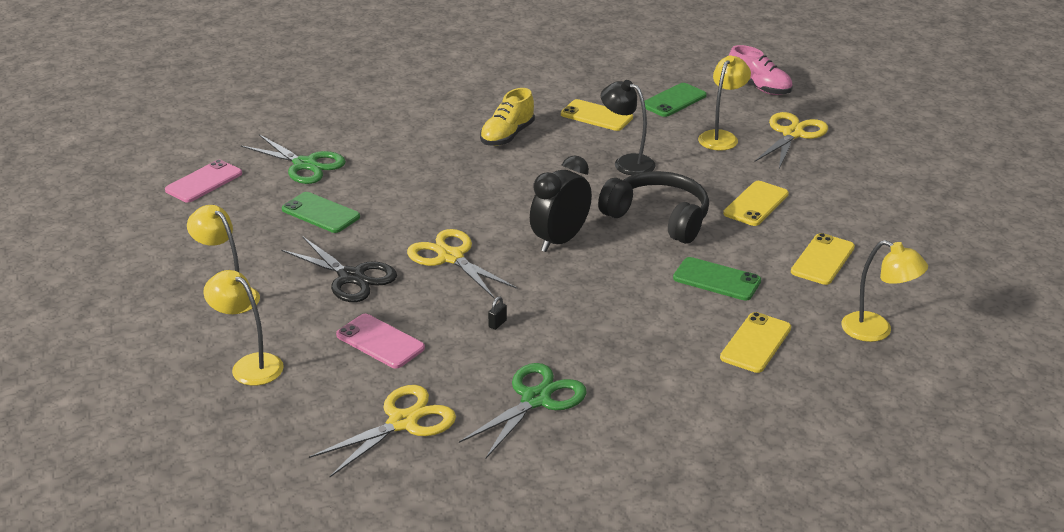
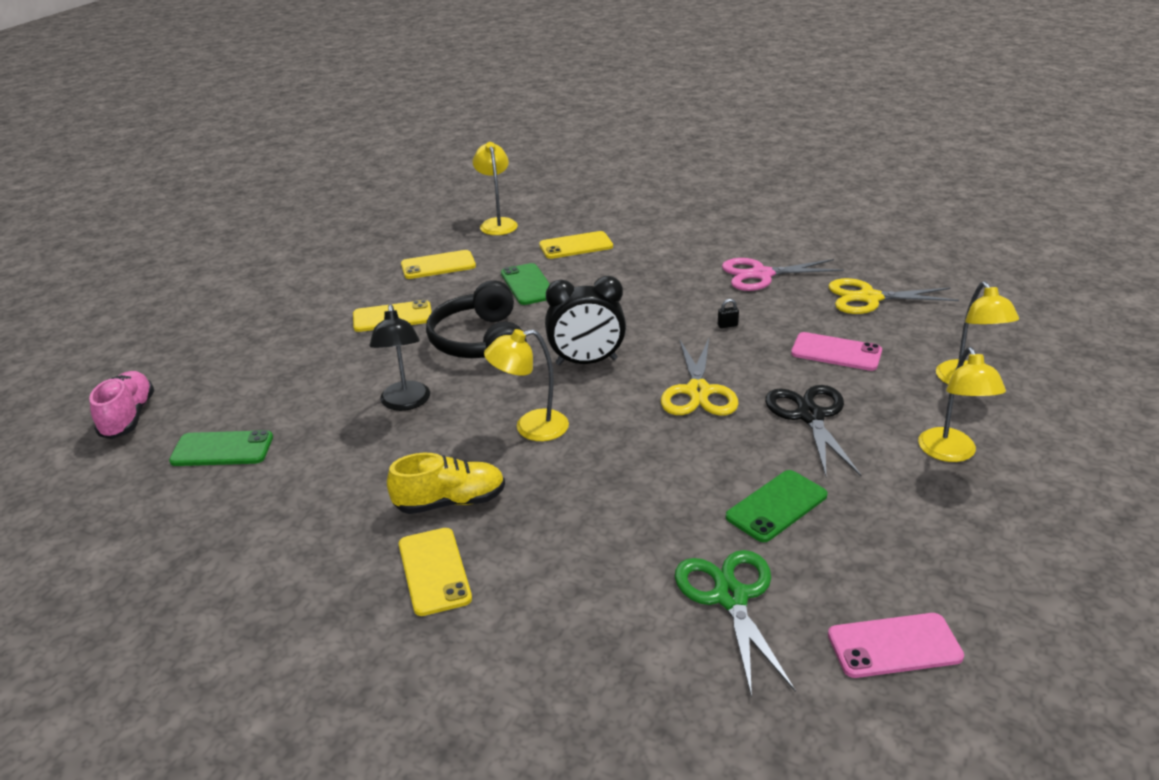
camera: 135 degrees left, 0 degrees up
green phone [282,192,360,233] -> green phone turned 60 degrees clockwise [725,470,828,542]
pink phone [336,314,425,368] -> pink phone turned 60 degrees counterclockwise [791,332,882,371]
green scissors [459,363,587,458] -> pink scissors [722,258,844,291]
yellow phone [561,99,633,131] -> yellow phone moved to [399,528,472,616]
yellow lamp [698,55,751,151] -> yellow lamp moved to [484,329,569,441]
yellow scissors [754,112,828,168] -> none

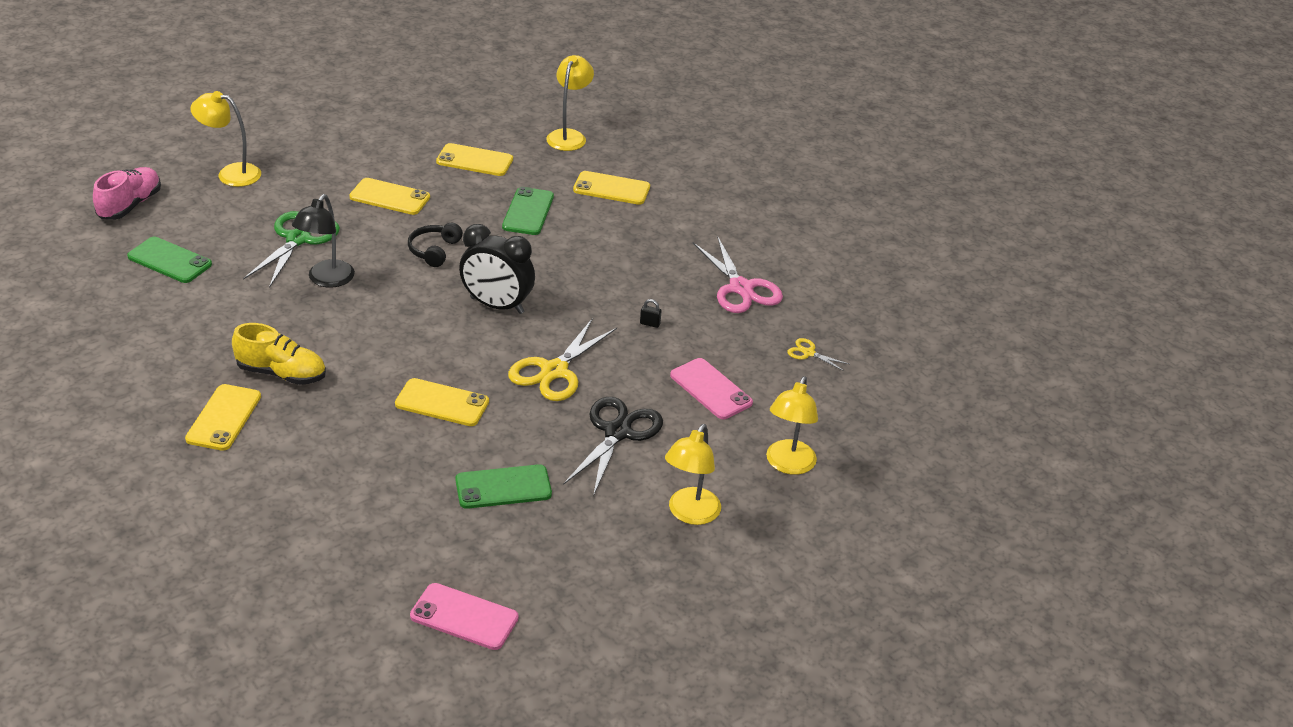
camera: 25 degrees right, 5 degrees up
black headphones [426,280,527,358] -> black headphones [408,223,463,267], size x0.53
yellow lamp [484,329,569,441] -> yellow lamp moved to [190,91,261,187]
green scissors [675,550,796,698] -> green scissors moved to [243,211,340,288]
pink scissors [722,258,844,291] -> pink scissors turned 135 degrees counterclockwise [693,236,783,313]
yellow scissors [828,278,959,314] -> yellow scissors [787,338,849,371], size x0.48
none -> yellow phone [395,378,489,426]

